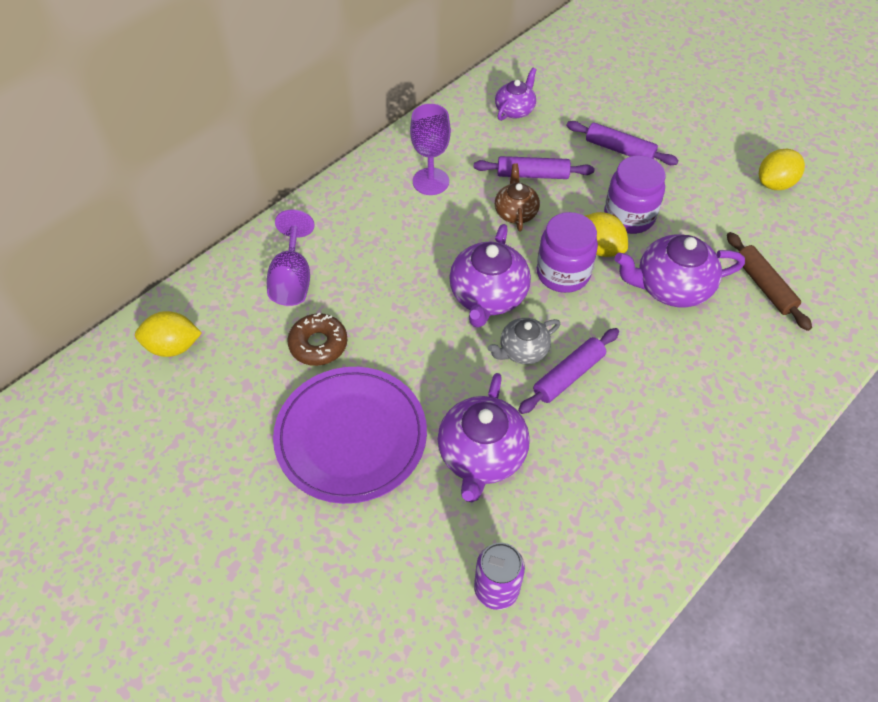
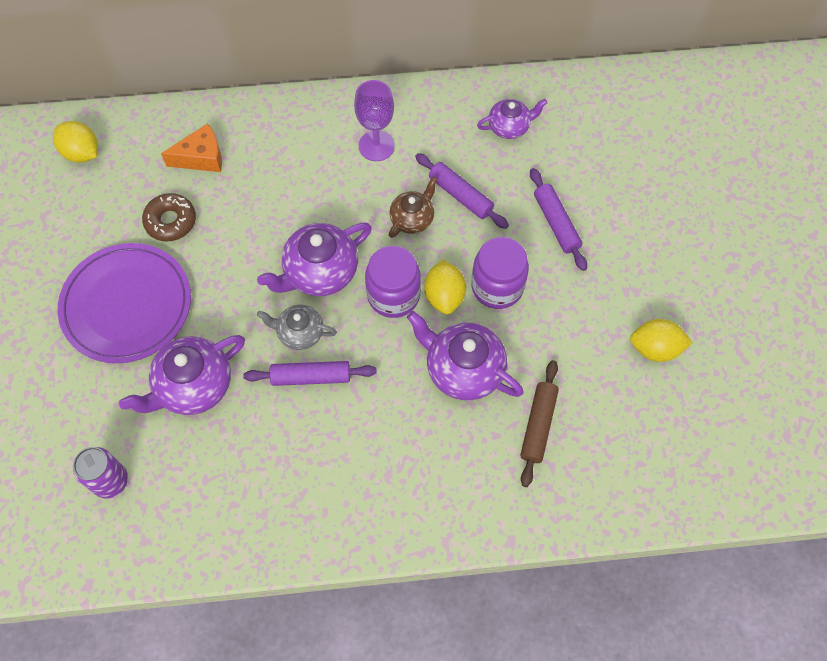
camera: 40 degrees right, 10 degrees up
purple goblet [267,210,315,306] -> orange cheese [161,123,222,172]

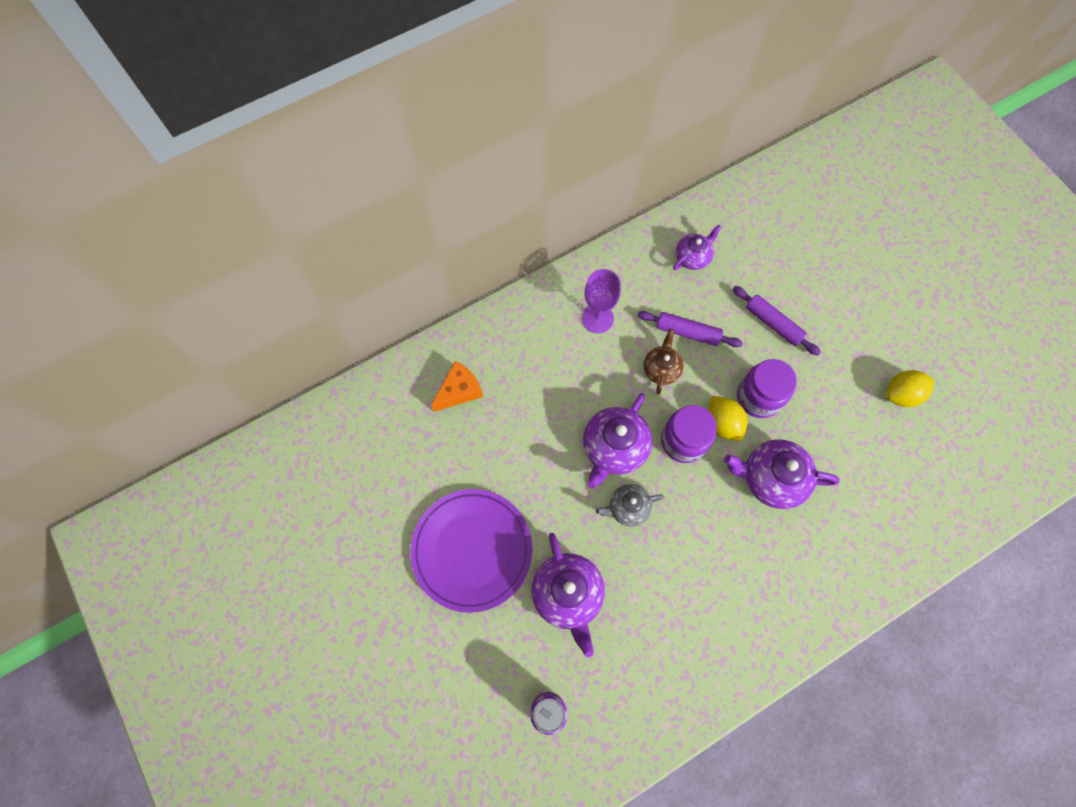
camera: 25 degrees left, 5 degrees up
yellow lemon [53,121,98,163] -> none
purple teapot [119,335,245,415] -> purple teapot turned 45 degrees counterclockwise [531,533,605,657]
brown donut [142,193,196,242] -> none
purple rolling pin [243,361,377,386] -> none
brown rolling pin [520,360,559,487] -> none

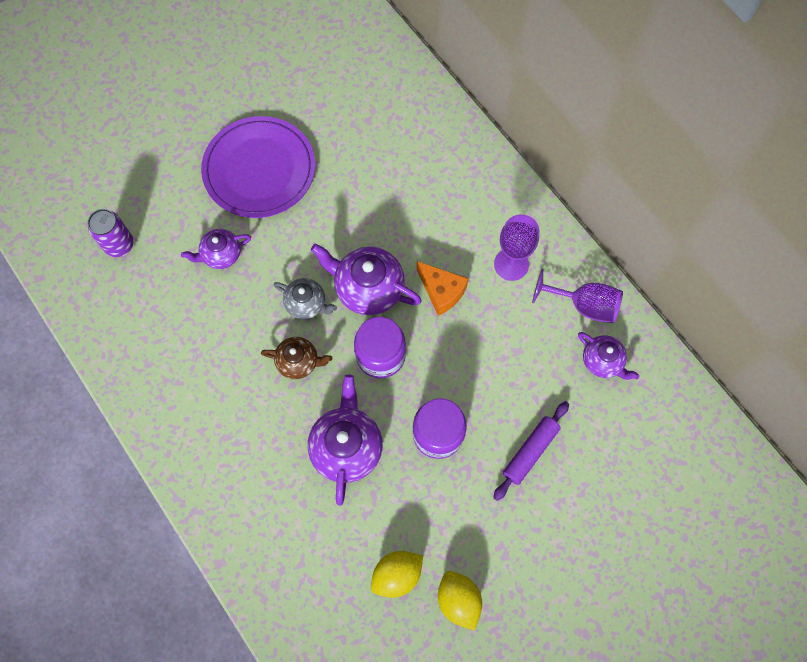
camera: 85 degrees right, 0 degrees up
orange cheese [431,361,483,412] -> orange cheese moved to [417,261,469,316]
purple teapot [531,533,605,657] -> purple teapot [181,229,251,269], size x0.60
grey teapot [596,484,664,526] -> grey teapot turned 135 degrees clockwise [274,278,337,319]
purple rolling pin [637,311,743,347] -> none
brown teapot [644,329,684,395] -> brown teapot moved to [261,337,332,379]
yellow lemon [708,396,747,441] -> yellow lemon moved to [371,551,423,598]
none -> purple goblet [532,269,623,323]

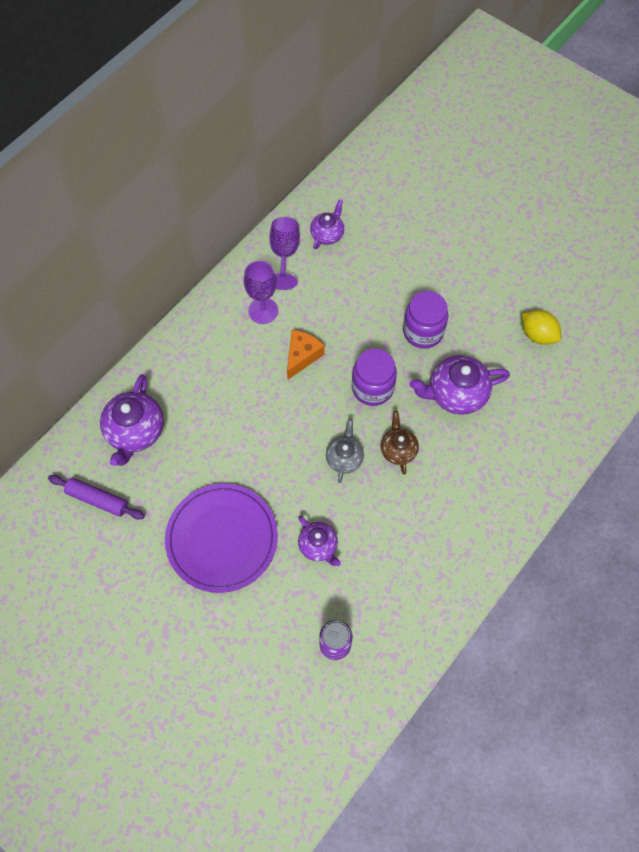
camera: 105 degrees left, 5 degrees down
purple teapot [311,243,422,315] -> purple teapot moved to [100,374,164,466]
yellow lemon [438,571,482,631] -> none
purple rolling pin [493,401,569,501] -> purple rolling pin moved to [48,475,145,520]

